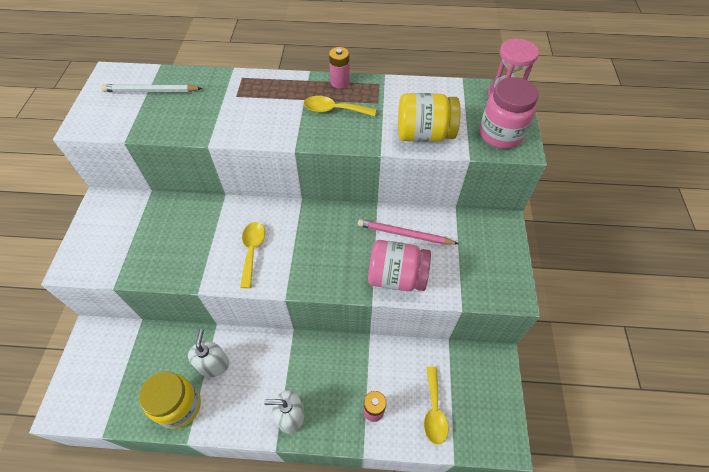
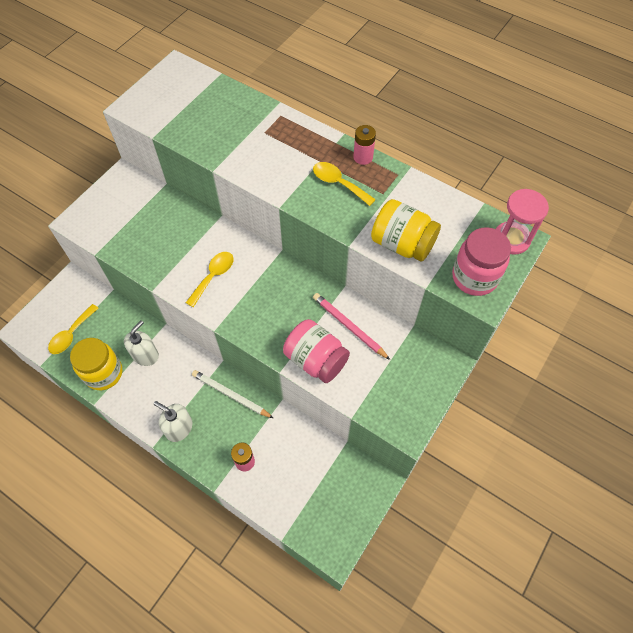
camera: 30 degrees right, 5 degrees up
white pencil [101,84,203,92] -> white pencil moved to [192,370,273,418]
yellow spoon [424,367,449,445] -> yellow spoon moved to [48,304,99,354]

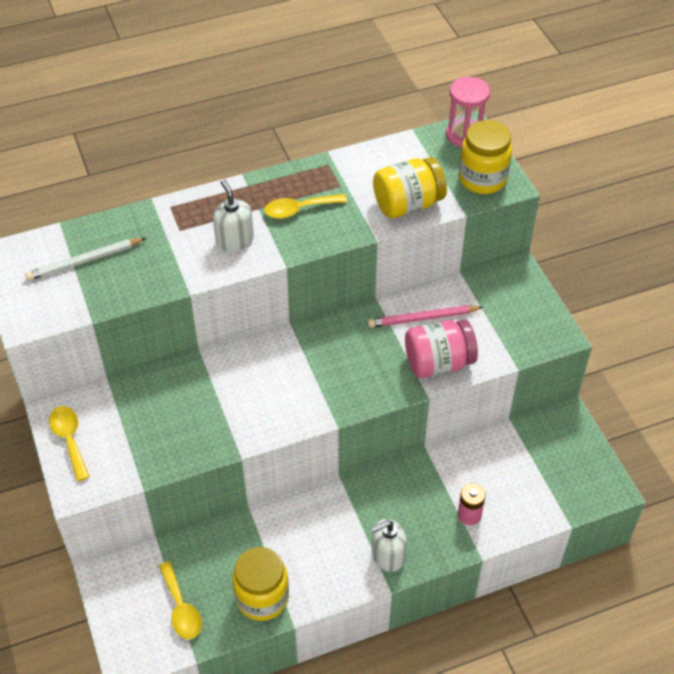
camera: 55 degrees left, 10 degrees down
white soap dispenser [124,320,159,366] -> white soap dispenser moved to [213,180,254,252]
yellow spoon [186,252,233,307] -> yellow spoon moved to [49,406,90,482]
white pencil [192,370,273,418] -> white pencil moved to [25,238,146,281]
pink battery [353,125,376,165] -> none
pink jar [452,227,511,296] -> yellow jar [459,120,512,194]

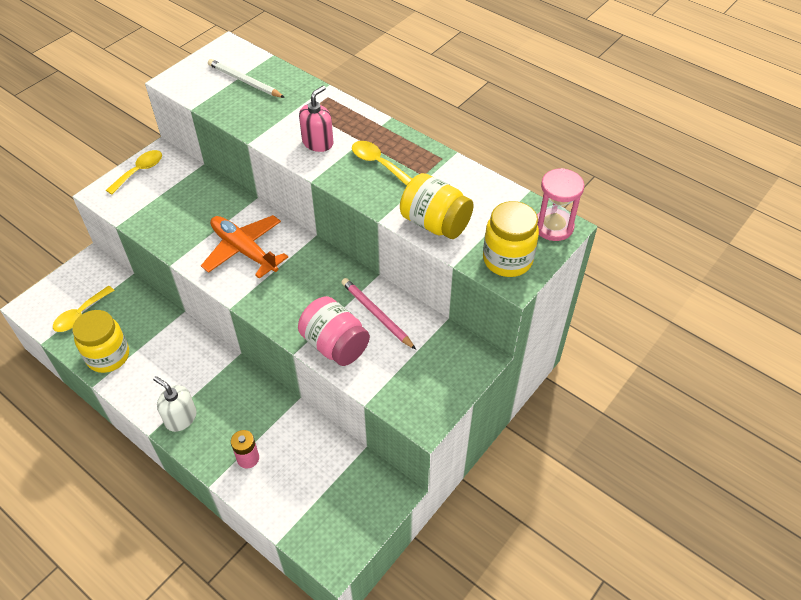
camera: 60 degrees right, 0 degrees up
white soap dispenser [213,180,254,252] -> pink soap dispenser [299,86,333,152]
none -> orange plane [201,215,288,279]

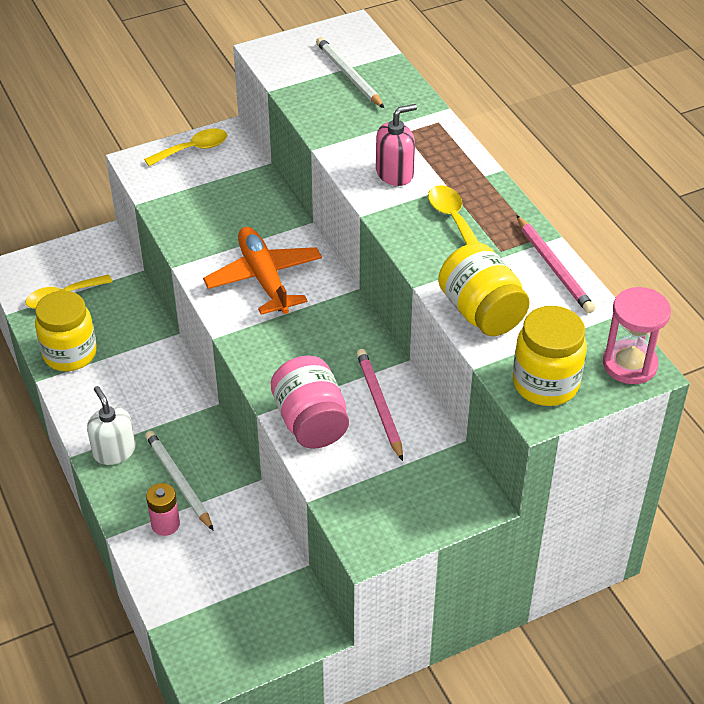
camera: 25 degrees right, 5 degrees down
none -> white pencil [145,431,214,531]
none -> pink pencil [516,215,595,313]

